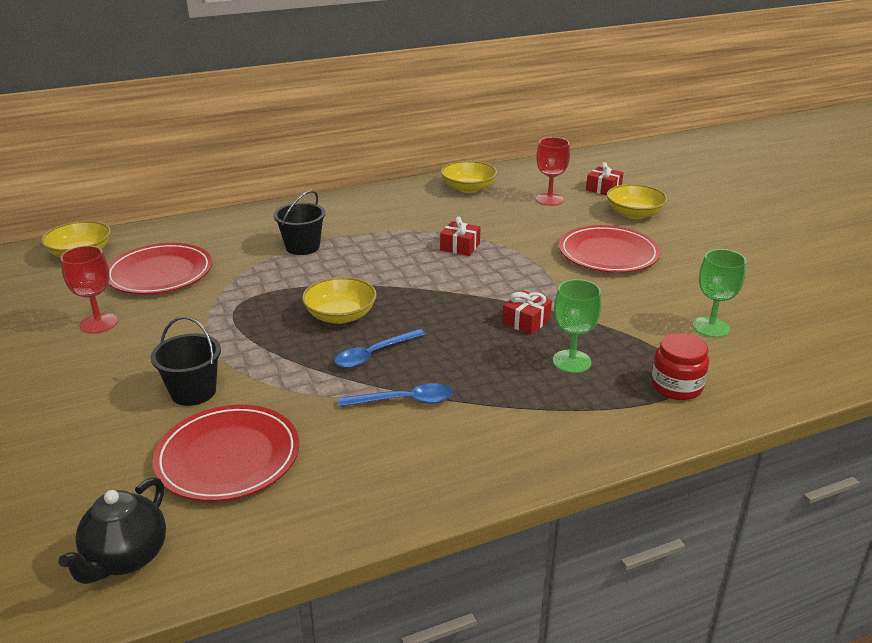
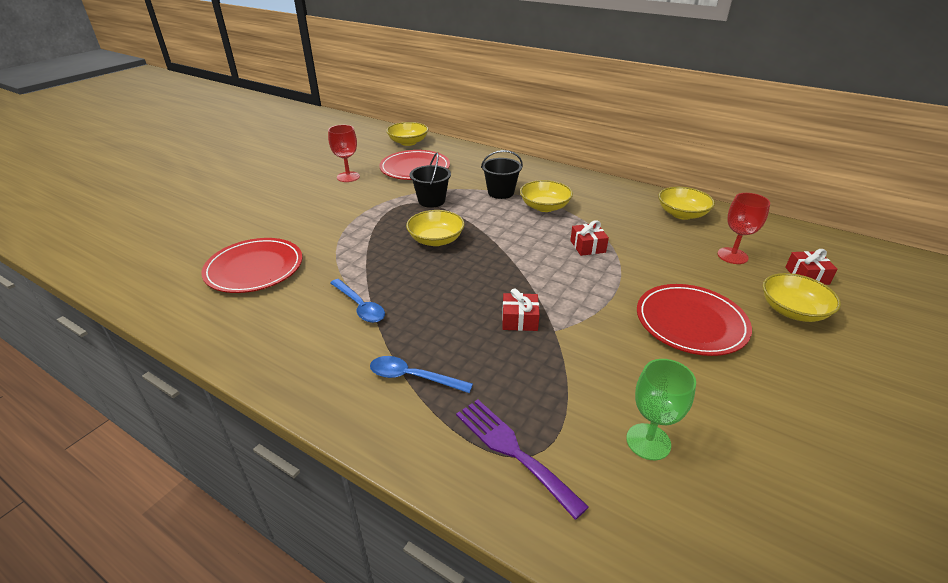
camera: 55 degrees right, 5 degrees up
black teapot [59,477,166,584] -> none
black bucket [150,316,221,406] -> black bucket moved to [410,153,451,208]
blue spoon [334,329,426,368] -> blue spoon moved to [370,356,473,393]
green goblet [553,279,602,373] -> none
red jar [651,333,709,400] -> purple fork [456,400,589,520]
none -> yellow bowl [520,180,573,212]

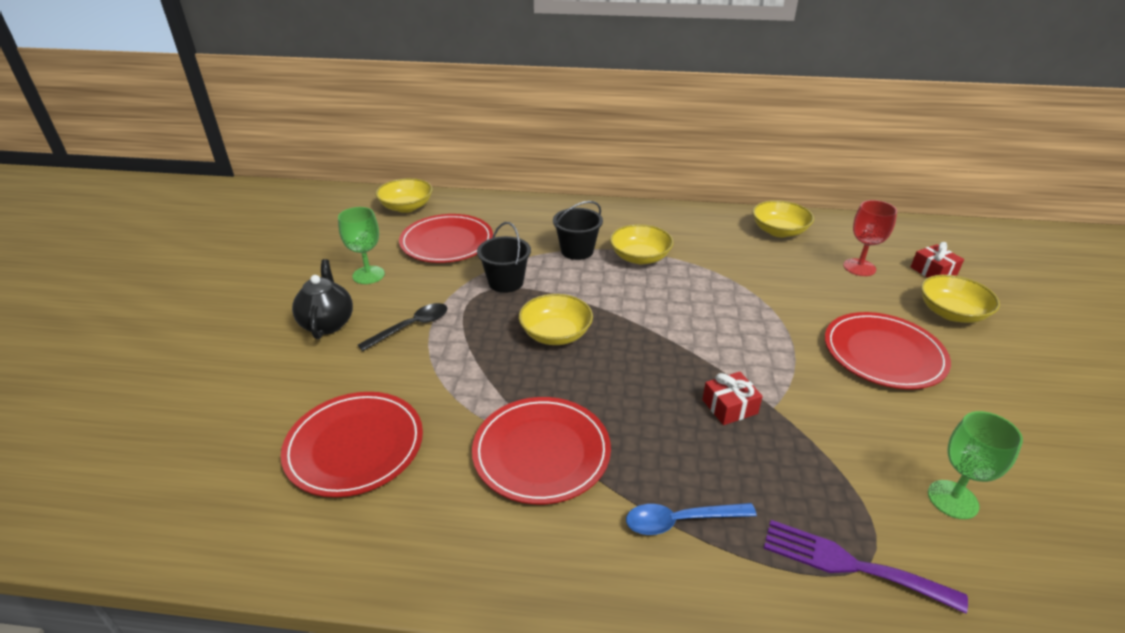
camera: 25 degrees left, 0 degrees up
red goblet [328,125,360,182] -> green goblet [338,207,385,284]
blue spoon [330,279,385,323] -> red plate [472,397,611,504]
red gift [570,220,609,256] -> none
none -> black teapot [292,259,353,339]
none -> black spoon [358,303,447,351]

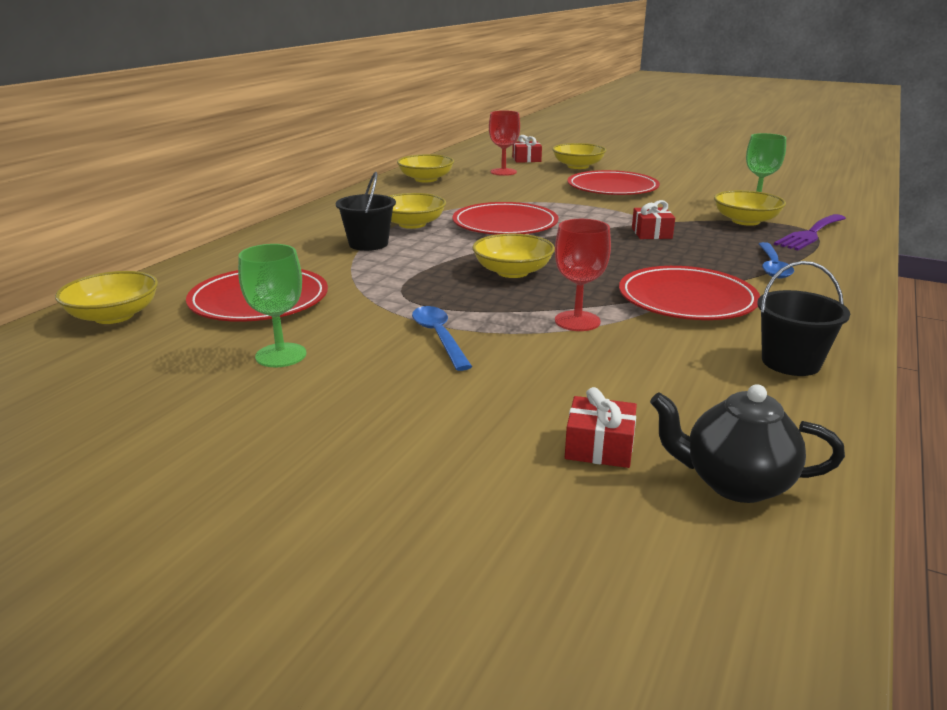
camera: 70 degrees left, 10 degrees down
red plate [281,392,423,497] -> red plate moved to [453,202,558,235]
black teapot [292,259,353,339] -> black teapot moved to [650,384,845,503]
black spoon [358,303,447,351] -> blue spoon [412,306,472,371]
black bucket [477,222,531,293] -> black bucket moved to [757,261,850,376]
none -> red goblet [555,219,611,331]
none -> red gift [565,387,637,468]
none -> yellow bowl [714,190,786,226]

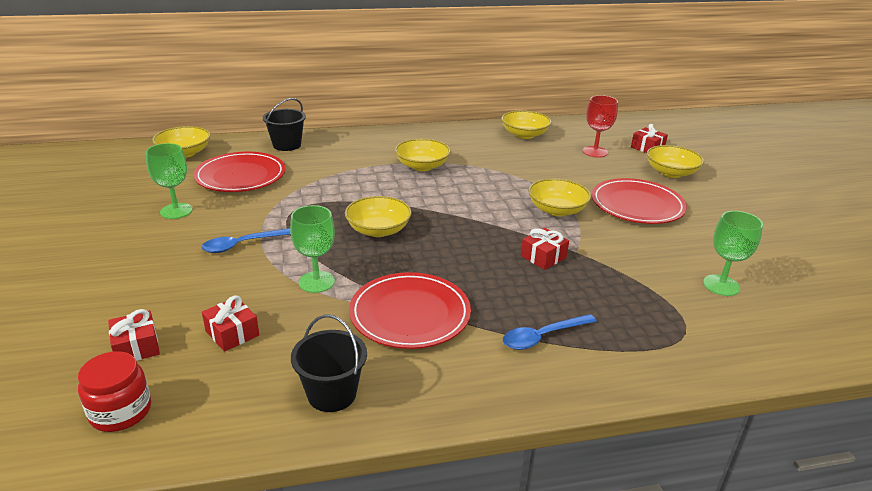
camera: 50 degrees right, 5 degrees up
black bucket [336,172,396,251] -> black bucket moved to [263,98,306,151]
blue spoon [412,306,472,371] -> blue spoon turned 150 degrees counterclockwise [201,228,290,253]
red plate [453,202,558,235] -> none
red goblet [555,219,611,331] -> green goblet [290,205,335,293]
black teapot [650,384,845,503] -> red jar [78,351,151,432]
yellow bowl [714,190,786,226] -> yellow bowl moved to [528,178,591,216]
purple fork [774,214,846,250] -> none
none -> red gift [202,295,259,352]

